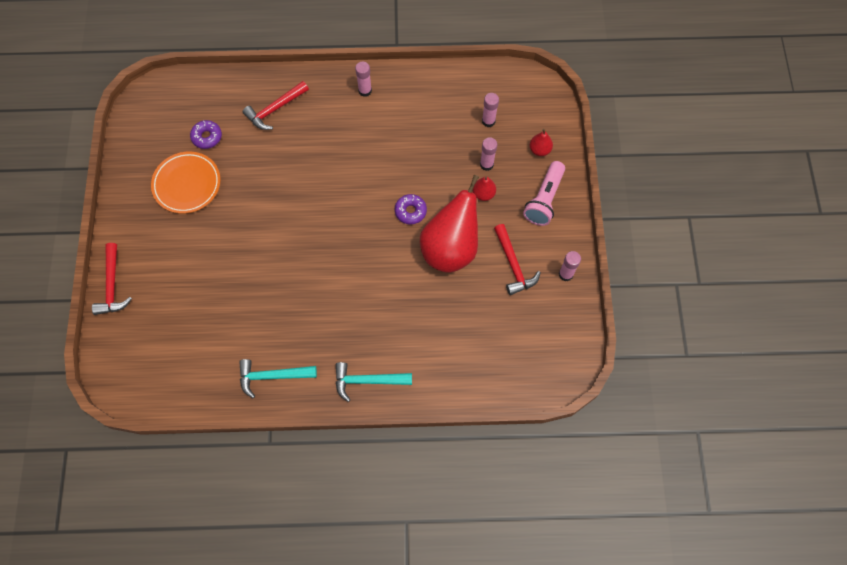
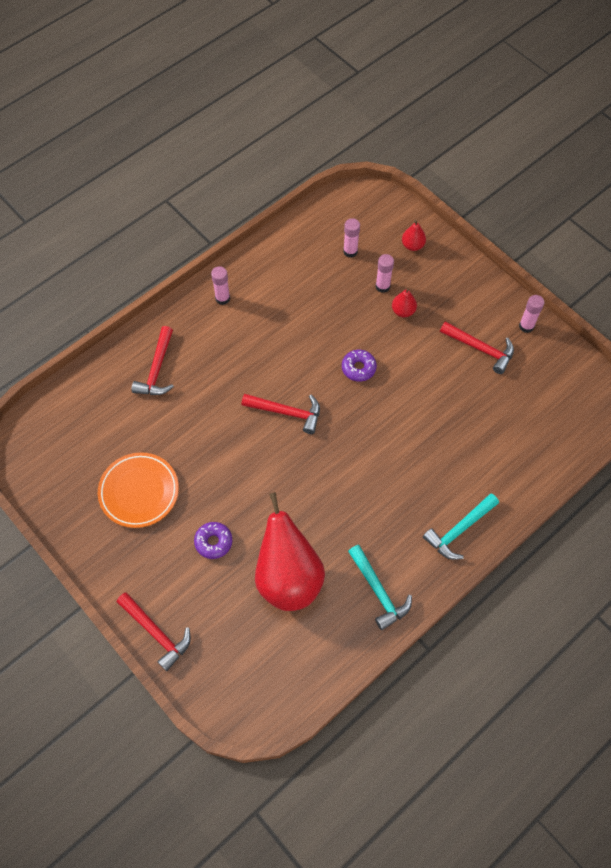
camera: 40 degrees left, 5 degrees down
purple donut [190,120,222,149] -> purple donut moved to [194,522,232,559]
turquoise hammer [239,359,317,398] -> turquoise hammer turned 75 degrees counterclockwise [348,545,412,630]
red pear [420,175,479,273] -> red pear moved to [255,492,325,611]
pink flashlight [523,161,565,226] -> none
none -> red hammer [241,394,320,434]

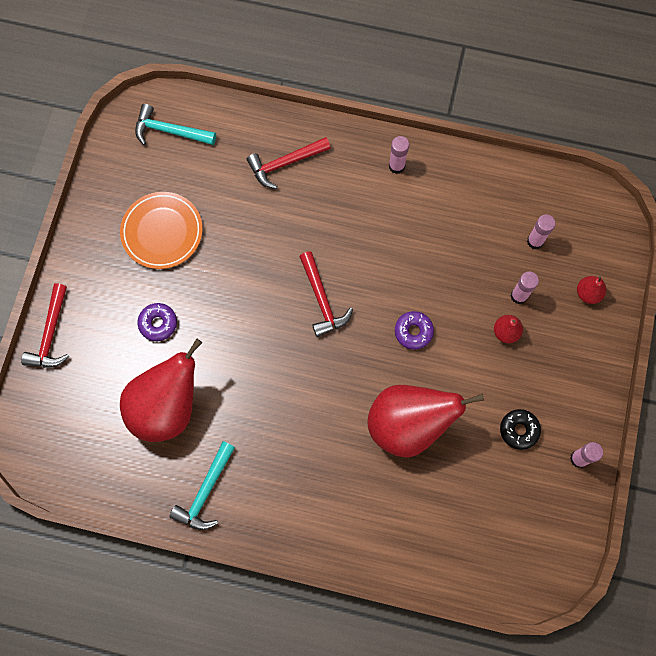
camera: 55 degrees right, 10 degrees up
turquoise hammer [423,493,499,560] -> turquoise hammer moved to [135,104,216,145]
red hammer [440,321,514,374] -> black donut [500,409,541,450]
none -> red pear [367,385,484,458]

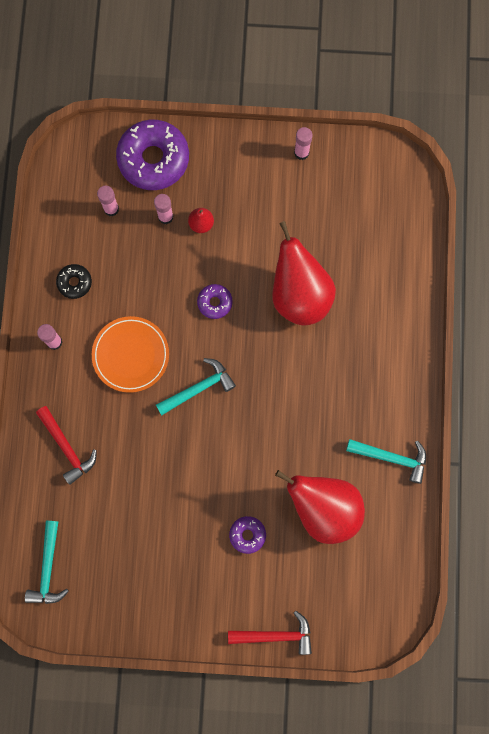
camera: 100 degrees left, 5 degrees up
orange plate [120,192,203,269] -> orange plate moved to [92,316,169,393]
red hammer [299,251,353,337] -> turquoise hammer [156,358,236,415]
black donut [500,409,541,450] -> black donut moved to [56,264,92,299]
red pear [577,276,606,304] -> purple donut [116,120,189,190]

